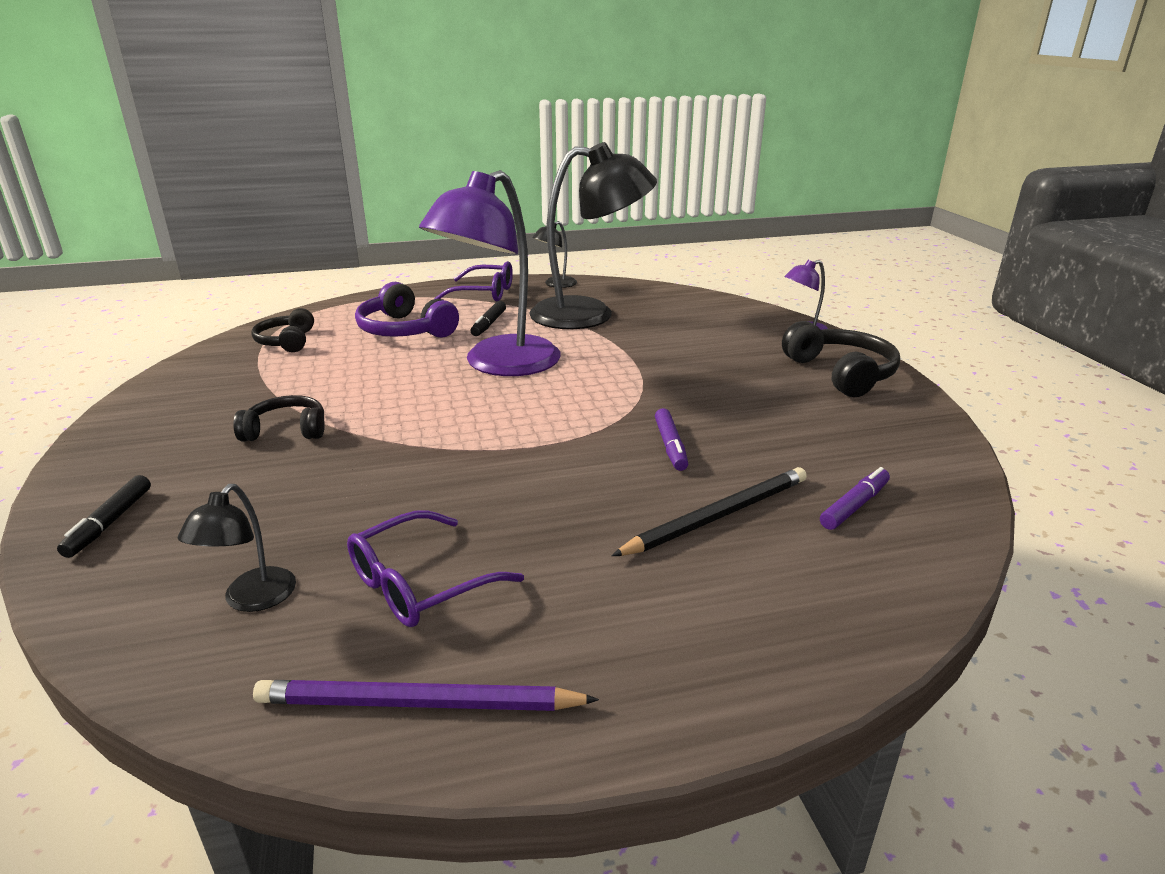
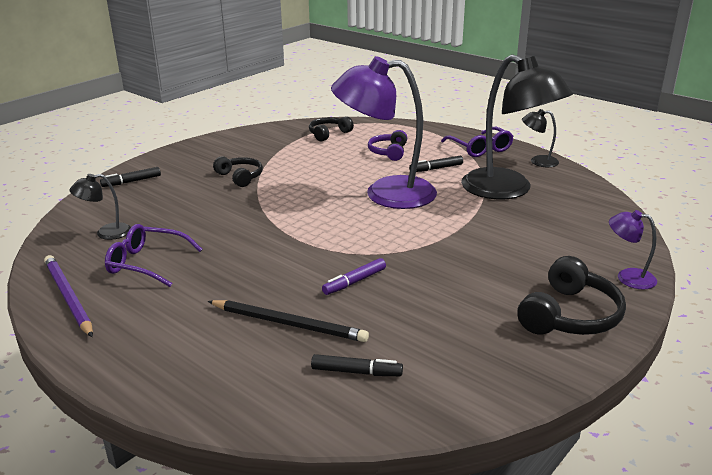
camera: 55 degrees right, 0 degrees up
purple headphones [355,282,459,338] -> purple headphones [368,130,407,161], size x0.65
purple marker [820,467,890,530] -> black marker [311,354,403,376]

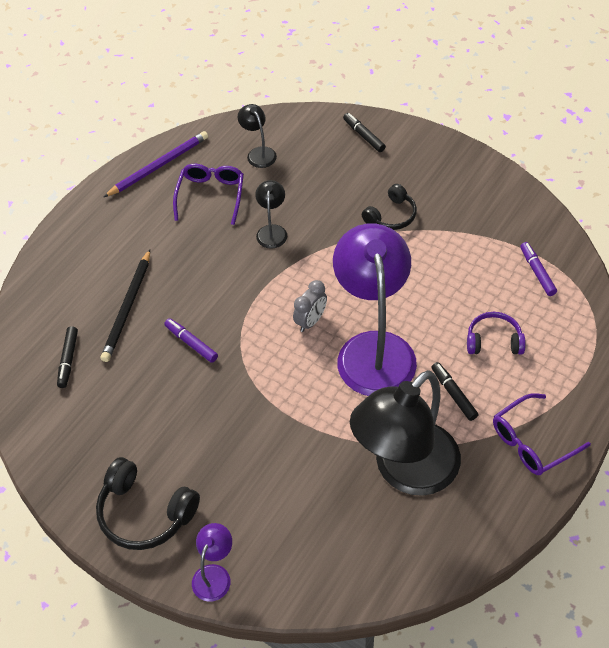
camera: 85 degrees right, 25 degrees up
black headphones [309,116,354,142] -> purple marker [520,242,557,296]
black lamp [522,109,559,167] -> black lamp moved to [255,180,287,249]
none -> grey clock [293,280,327,332]

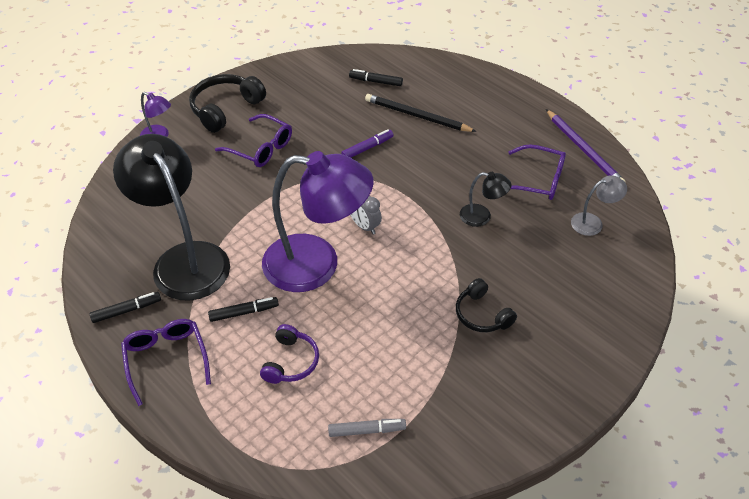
camera: 100 degrees right, 5 degrees down
black lamp [238,104,277,168] -> grey lamp [571,175,627,236]
black marker [343,113,386,152] -> black marker moved to [90,292,161,323]
purple marker [520,242,557,296] -> grey marker [328,419,406,437]
none -> purple glasses [215,114,292,167]

